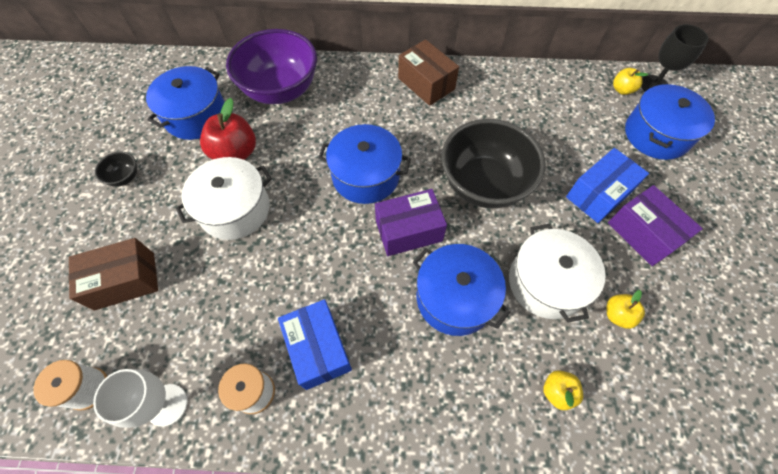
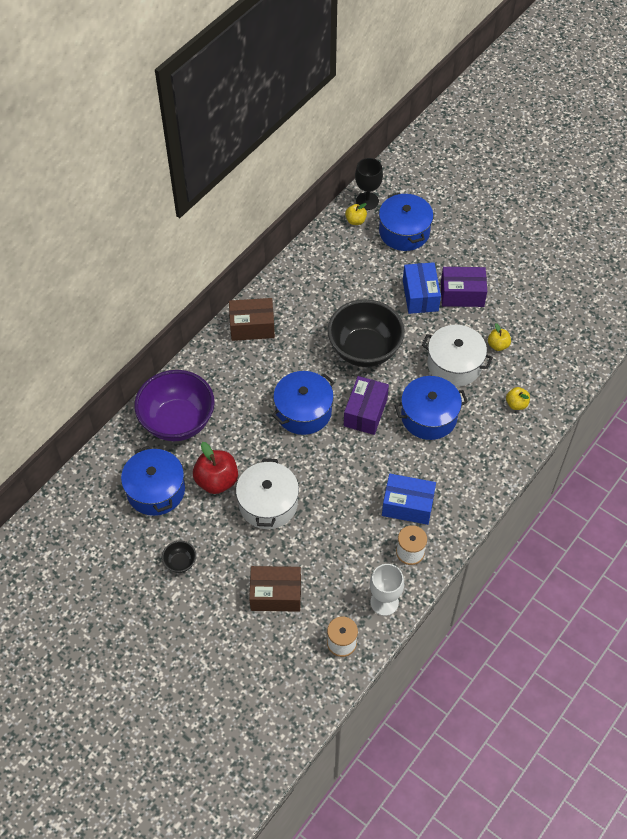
camera: 55 degrees left, 5 degrees down
brown box [68,238,158,311] -> brown box turned 75 degrees clockwise [249,566,301,612]

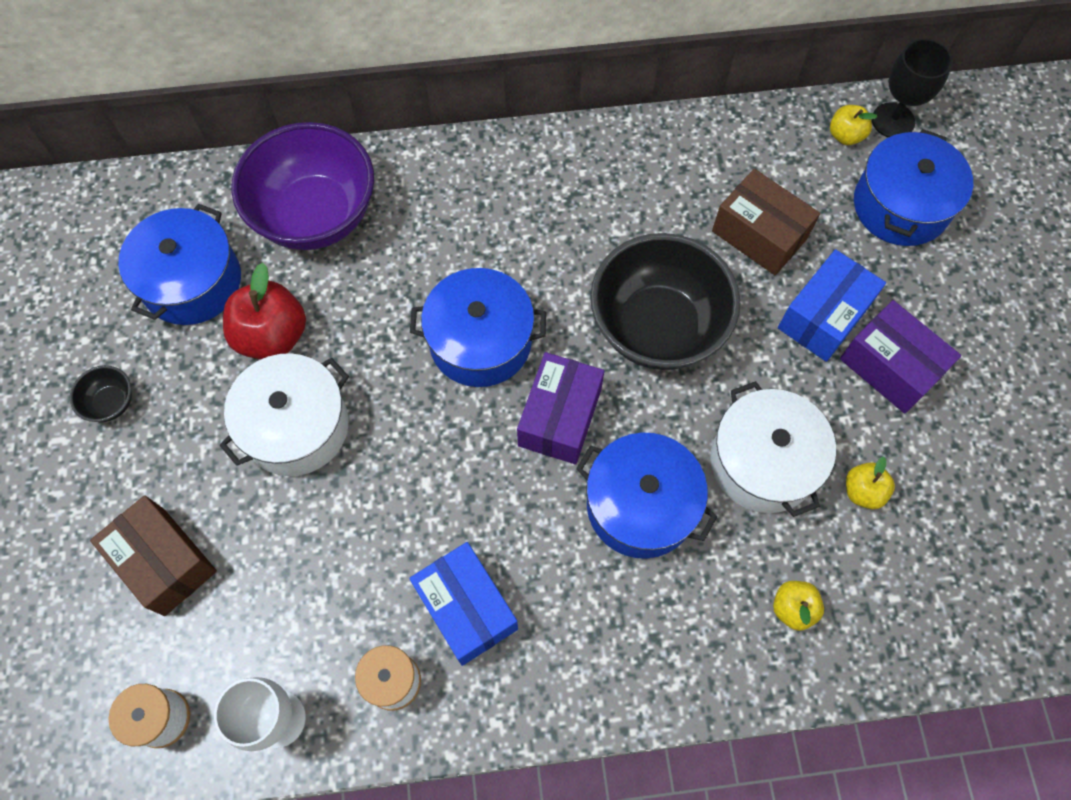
camera: 45 degrees right, 10 degrees up
brown box [229,298,275,341] -> brown box moved to [712,169,820,275]
purple box [344,376,389,435] -> purple box turned 45 degrees counterclockwise [517,352,604,464]

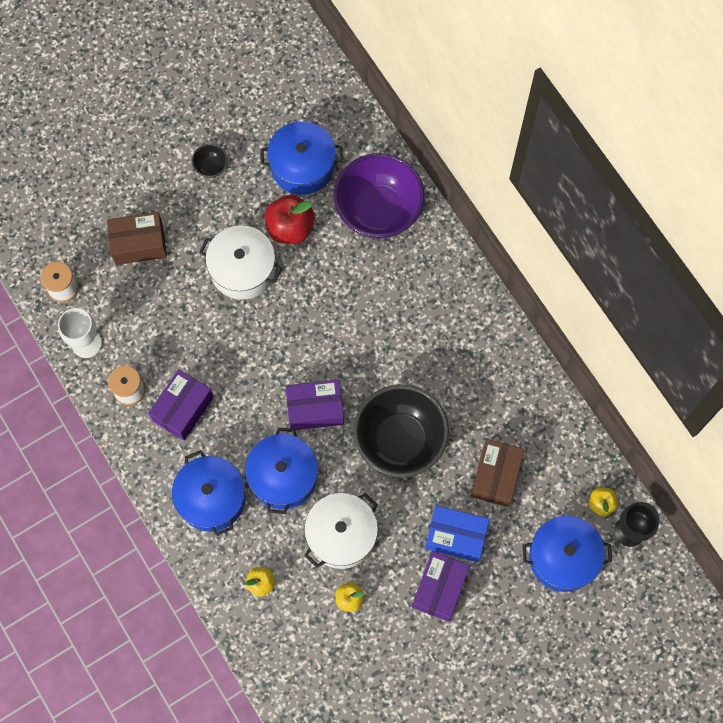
camera: 65 degrees right, 5 degrees up
brown box [90,495,217,616] -> brown box turned 60 degrees clockwise [107,212,167,265]
blue box [409,542,518,666] -> purple box [148,369,214,441]
blue pot [410,268,546,387] -> blue pot moved to [172,450,246,536]

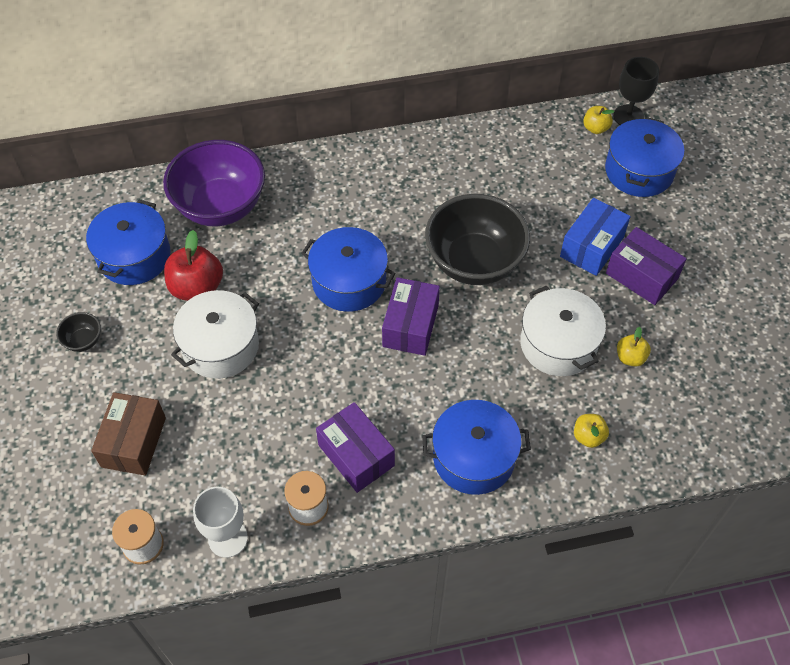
camera: 70 degrees left, 15 degrees down
blue pot [245,427,318,514] -> blue pot moved to [301,227,396,312]
brown box [471,439,525,507] -> none

